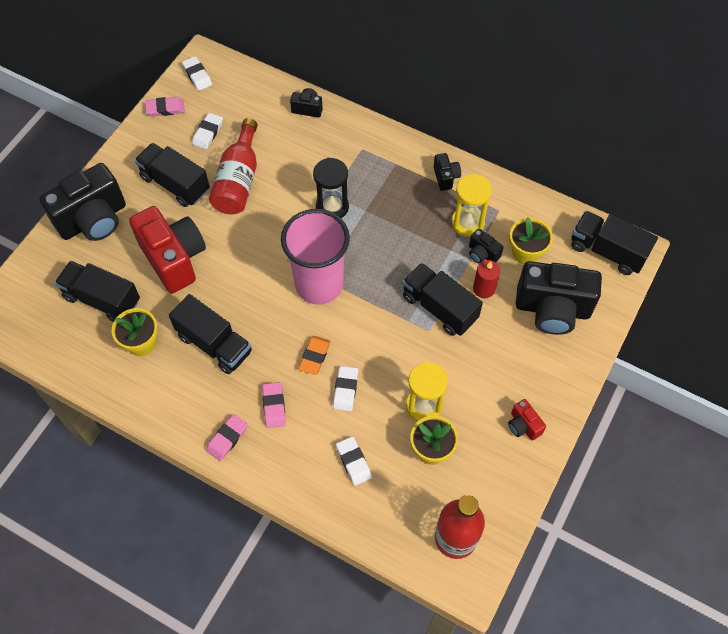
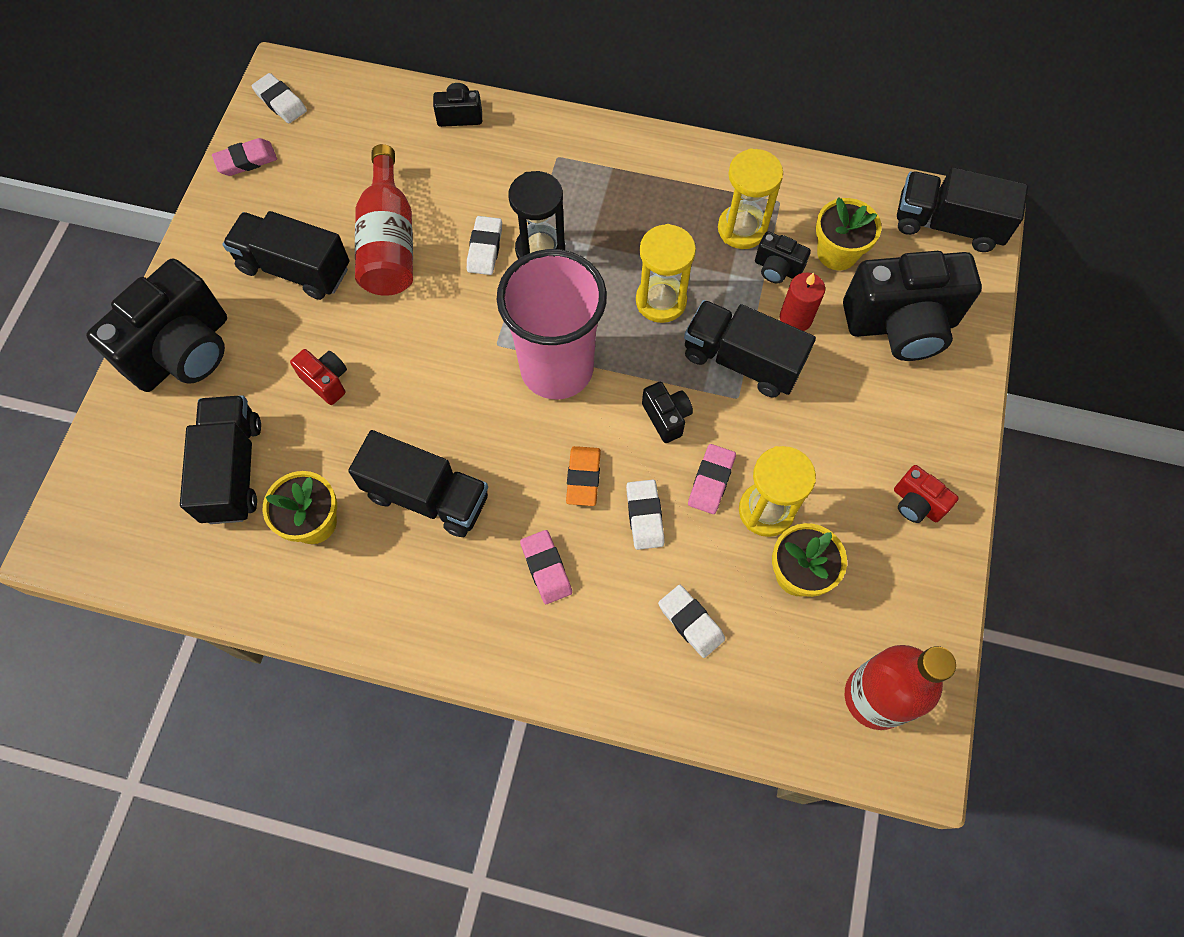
camera: 15 degrees left, 5 degrees up
black truck [55,261,140,322] -> black truck turned 75 degrees clockwise [180,395,261,524]
red camera [129,206,206,293] -> red camera [290,349,347,405], size x0.45
white eraser [192,112,223,149] -> white eraser moved to [467,216,502,275]
pink eraser [206,414,248,461] -> pink eraser moved to [688,444,736,514]
black camera [434,153,461,191] -> black camera moved to [642,382,693,443]
none -> yellow hourglass [636,224,696,323]

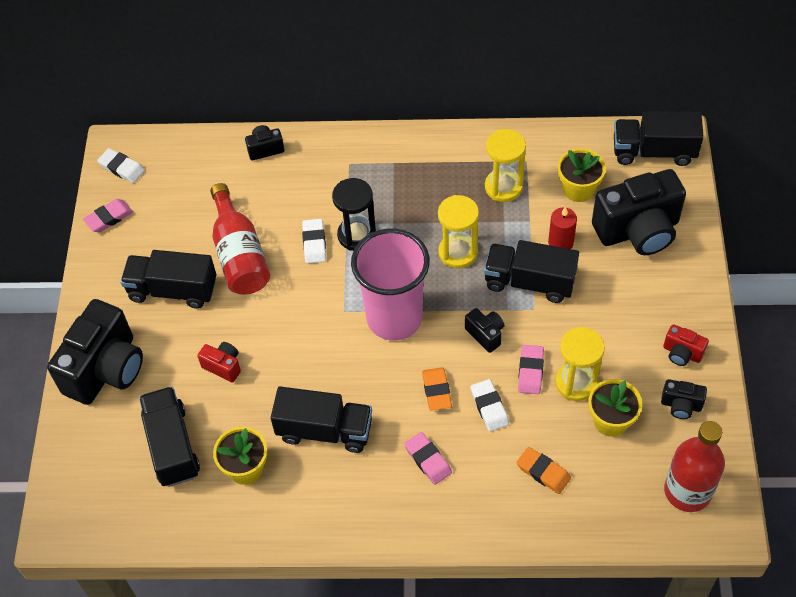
camera: 10 degrees left, 10 degrees down
white eraser [658,585,725,658] -> orange eraser [517,447,571,494]
black camera [755,231,811,283] -> black camera moved to [661,379,707,419]

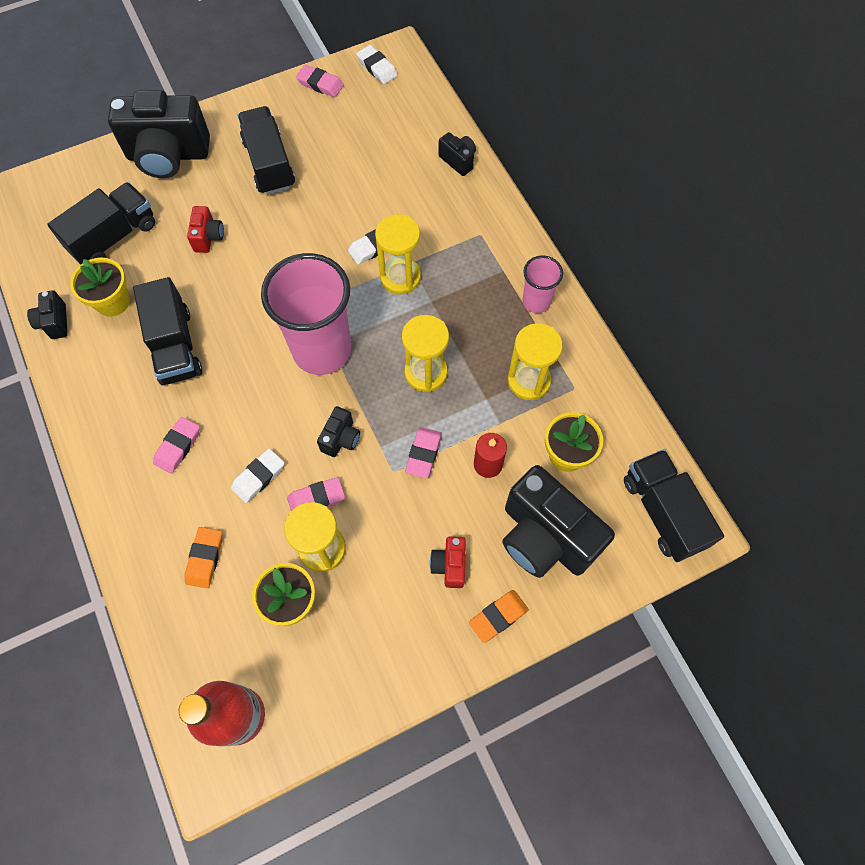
camera: 60 degrees right, 10 degrees up
white eraser [97,148,145,183] -> white eraser turned 45 degrees counterclockwise [356,45,398,84]
red bottle [210,183,270,295] -> none
black hourglass [332,178,376,251] -> yellow hourglass [375,214,421,295]
orange eraser [422,367,452,410] -> orange eraser moved to [469,590,529,643]
black truck [484,240,579,303] -> pink eraser [405,427,442,478]
black camera [661,379,707,419] -> black camera moved to [27,290,68,339]
red camera [663,324,709,366] -> red camera moved to [430,536,466,588]
none -> pink cup [522,255,563,313]

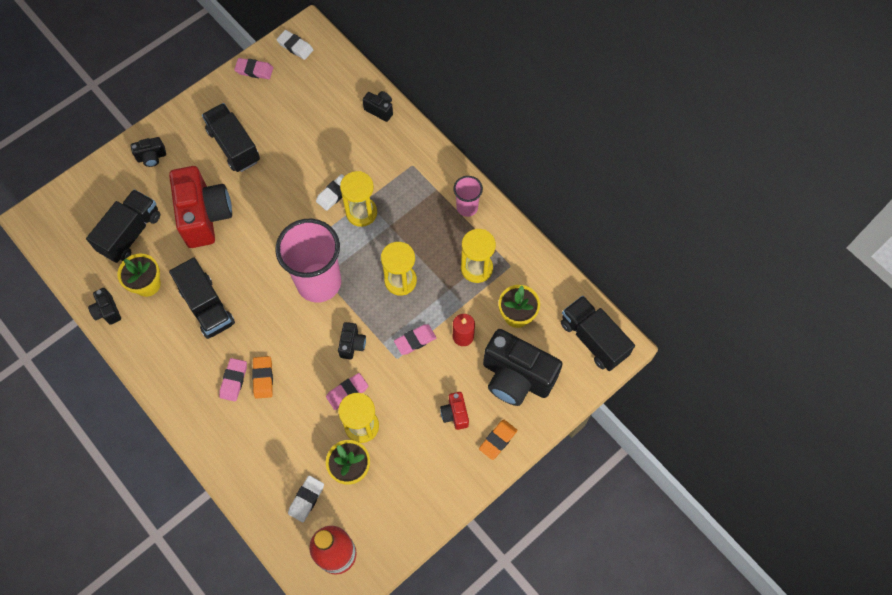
camera: 15 degrees left, 0 degrees up
black camera [108,90,210,178] -> black camera [131,137,166,167], size x0.45
orange eraser [184,527,222,588] -> orange eraser moved to [252,356,273,399]
red camera [187,206,224,253] -> red camera [169,166,232,248], size x2.23
white eraser [231,448,284,503] -> white eraser moved to [288,475,324,522]
pink eraser [405,427,442,478] -> pink eraser turned 60 degrees clockwise [394,324,436,355]

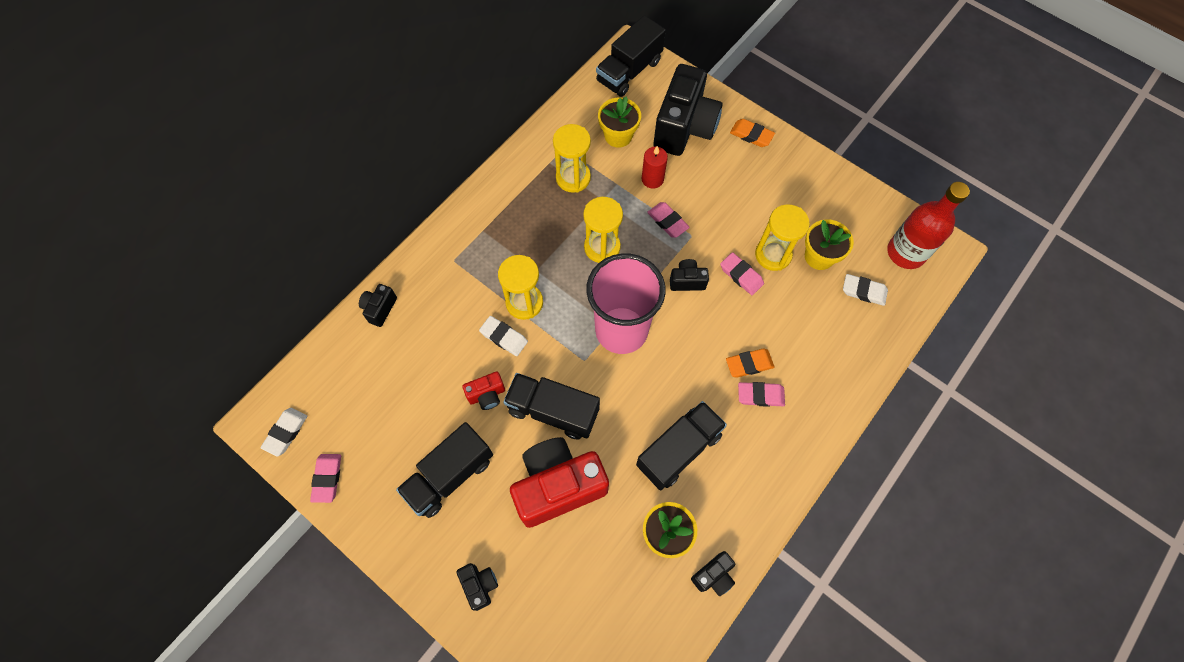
camera: 100 degrees left, 0 degrees up
black truck [86,189,160,263] -> black truck moved to [503,373,600,440]
red camera [440,392,469,430] -> red camera moved to [462,372,505,410]
pink cup [453,176,483,217] -> none

